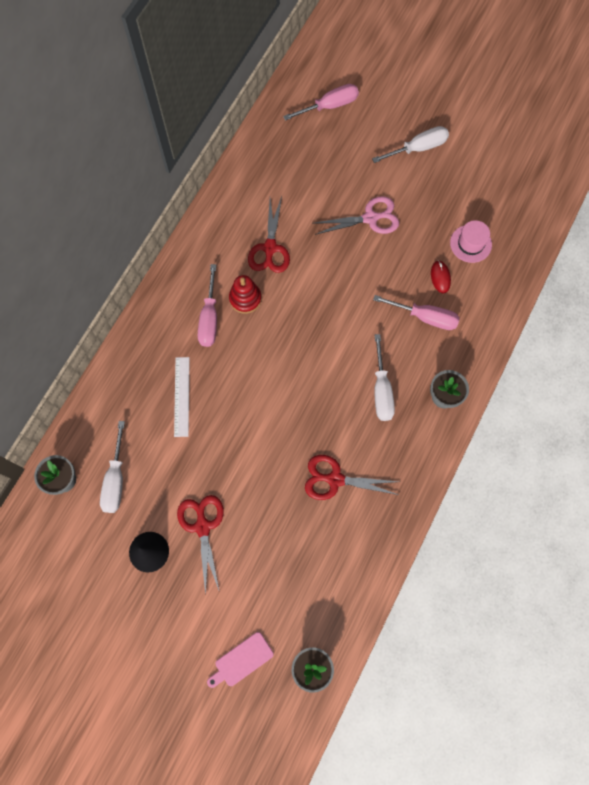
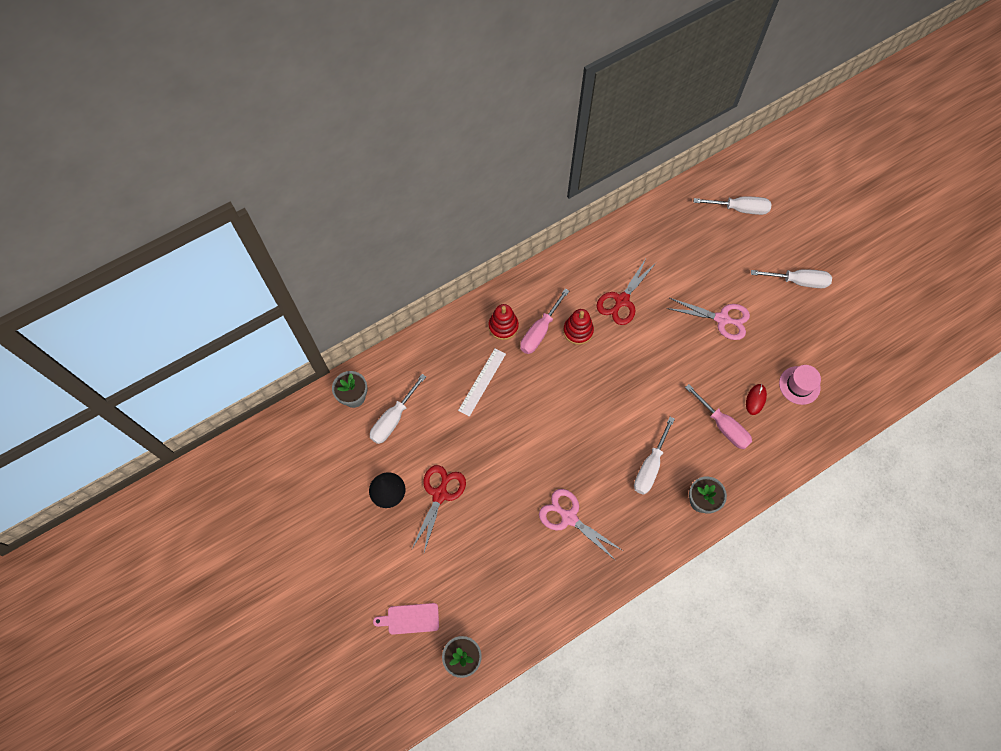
camera: 30 degrees right, 5 degrees down
pink screwdriver [283,84,359,121] -> white screwdriver [694,196,772,215]
red scissors [305,455,399,500] -> pink scissors [539,489,622,561]
none -> red stacking toy [488,304,519,340]

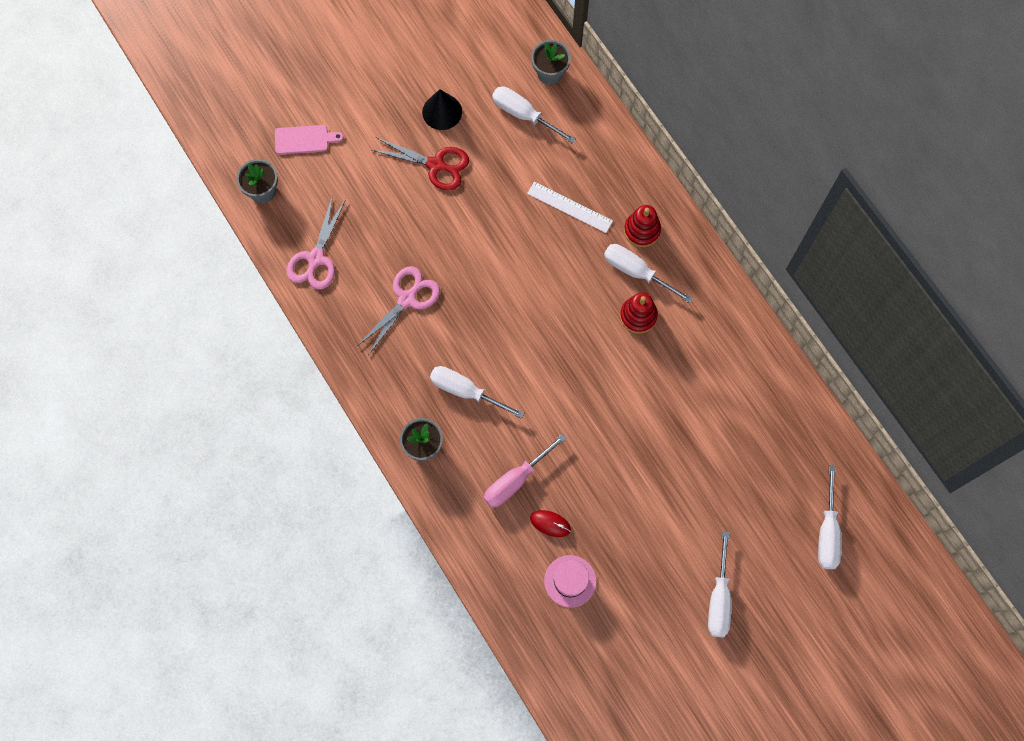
camera: 90 degrees right, 5 degrees up
pink cutting board [373,603,439,635] -> pink cutting board turned 90 degrees clockwise [275,125,344,155]
pink screwdriver [520,289,569,354] -> white screwdriver [604,244,692,303]
red scissors [597,259,656,325] -> none
pink scissors [666,298,750,340] -> pink scissors moved to [287,195,346,290]

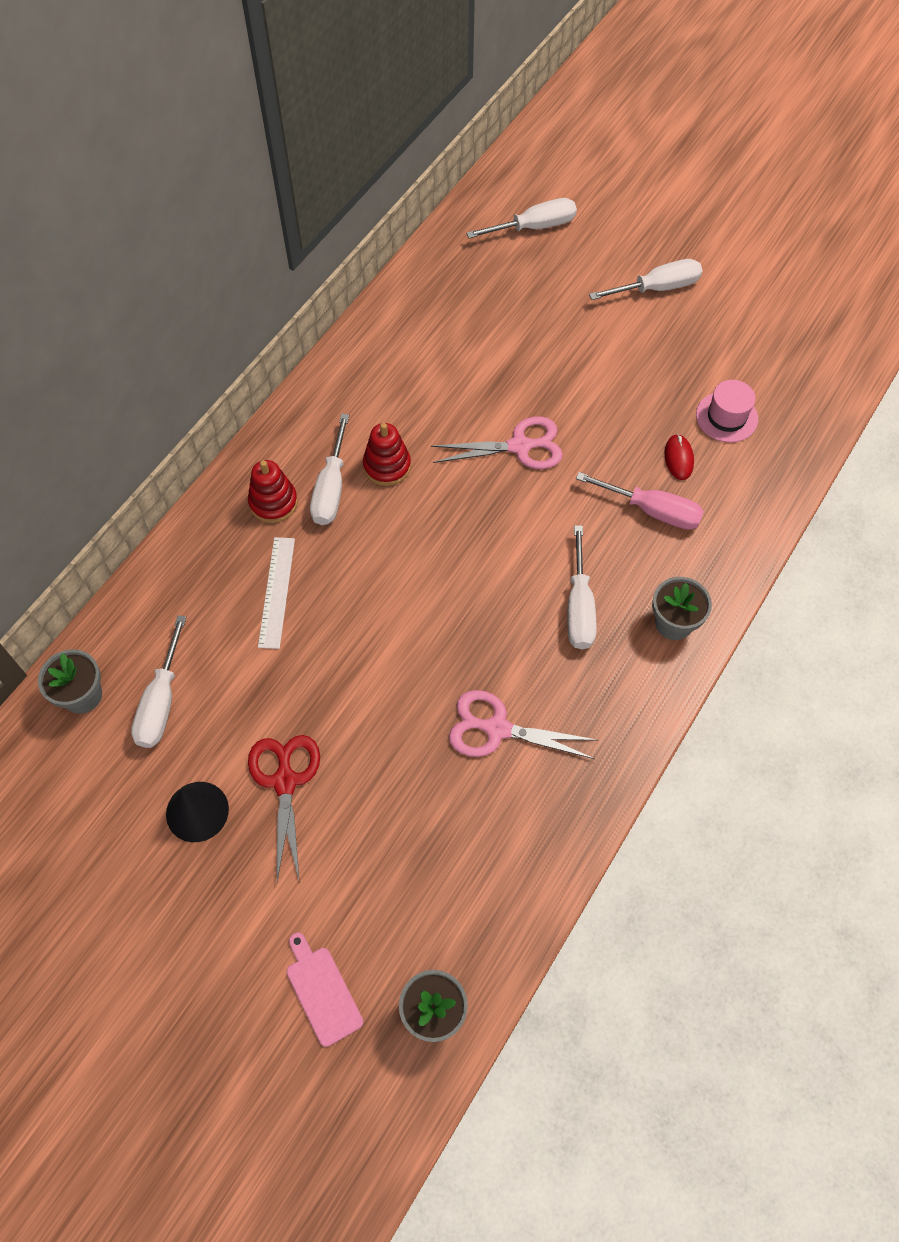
camera: 115 degrees left, 10 degrees down
pink scissors [287,195,346,290] -> pink scissors moved to [431,416,563,469]

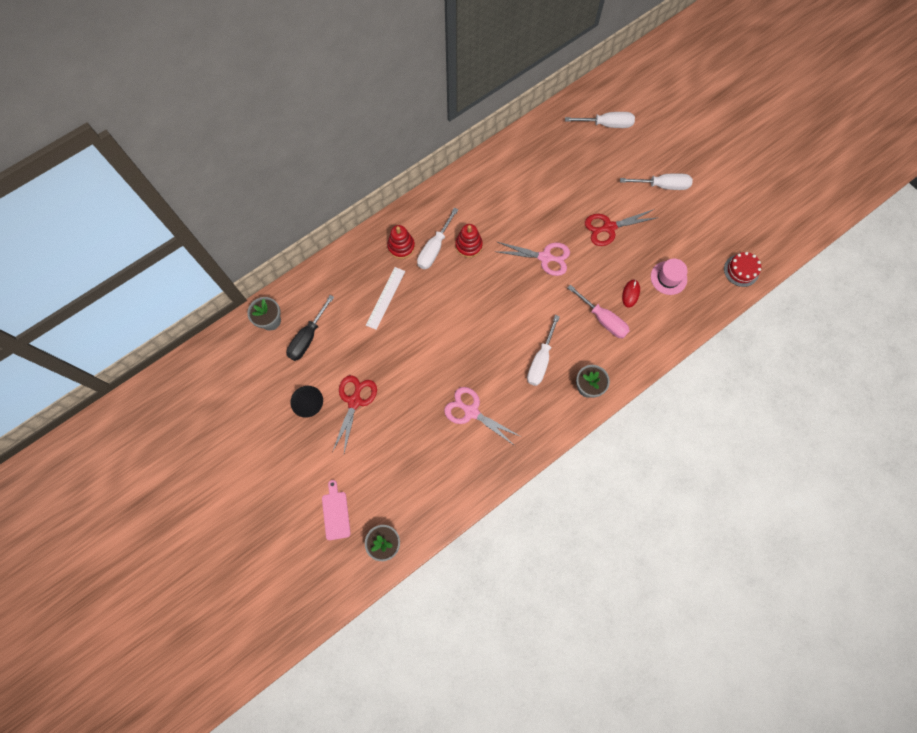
camera: 20 degrees right, 10 degrees up
white screwdriver [131,615,187,748] -> black screwdriver [286,295,334,361]
none -> red scissors [585,209,659,246]
none -> red cake [724,252,761,287]

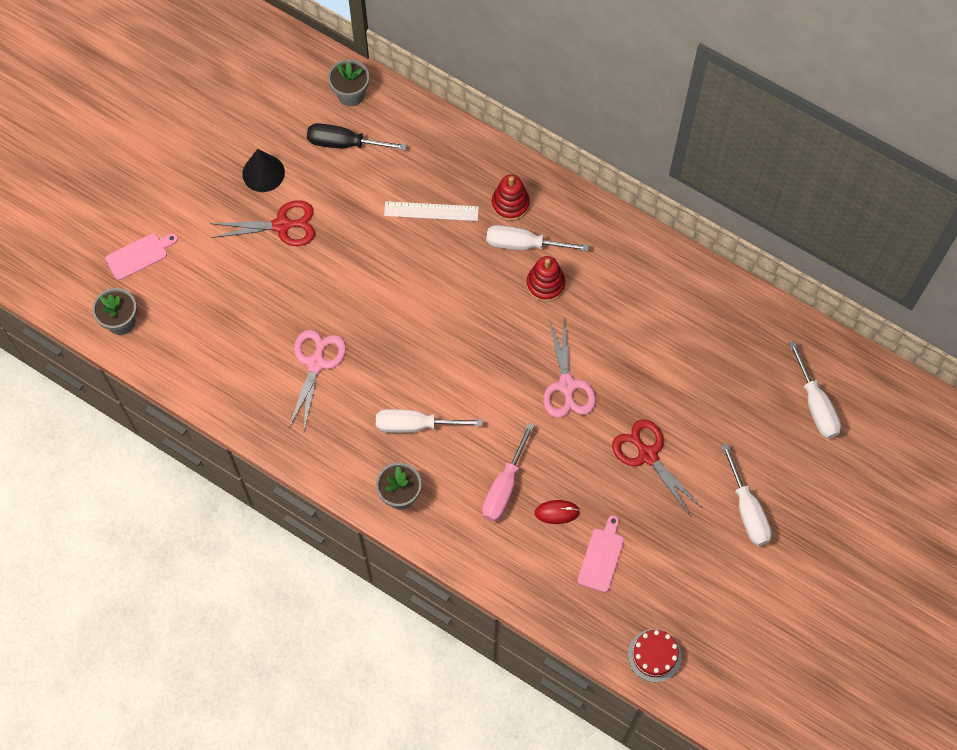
camera: 70 degrees right, 5 degrees down
pink hat [651,259,688,295] -> pink cutting board [578,515,624,592]

